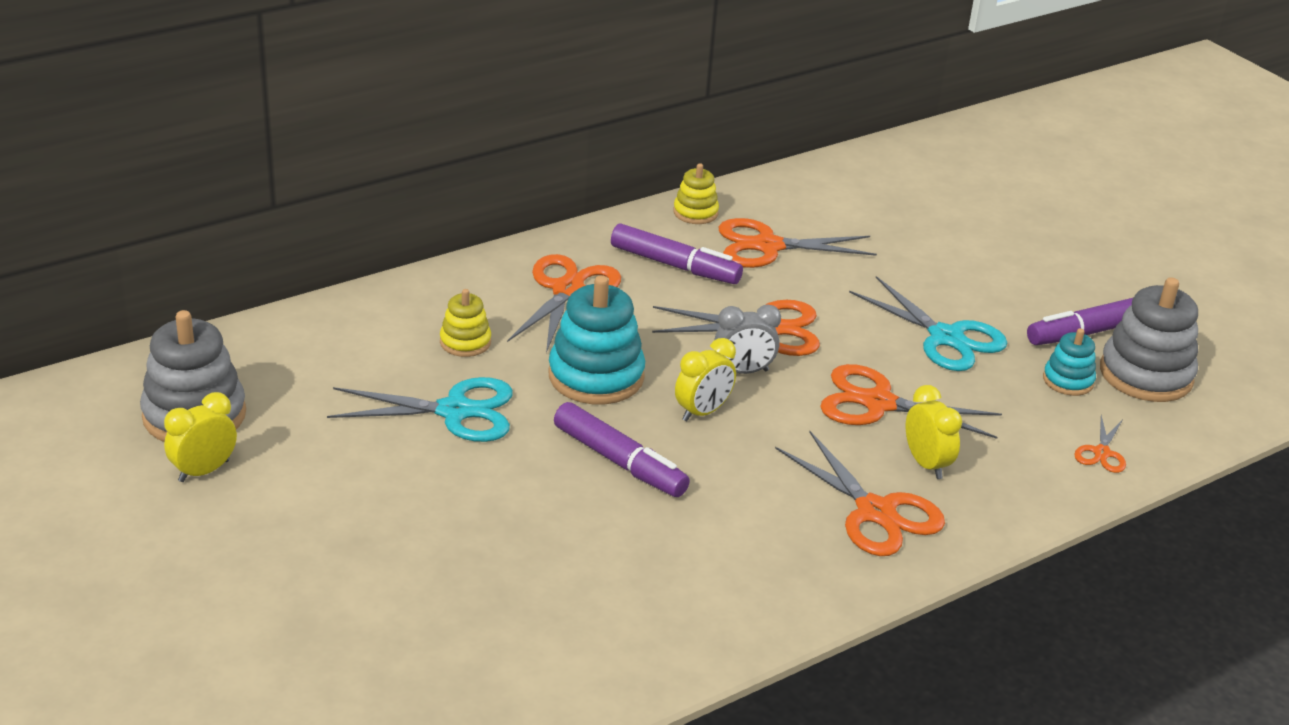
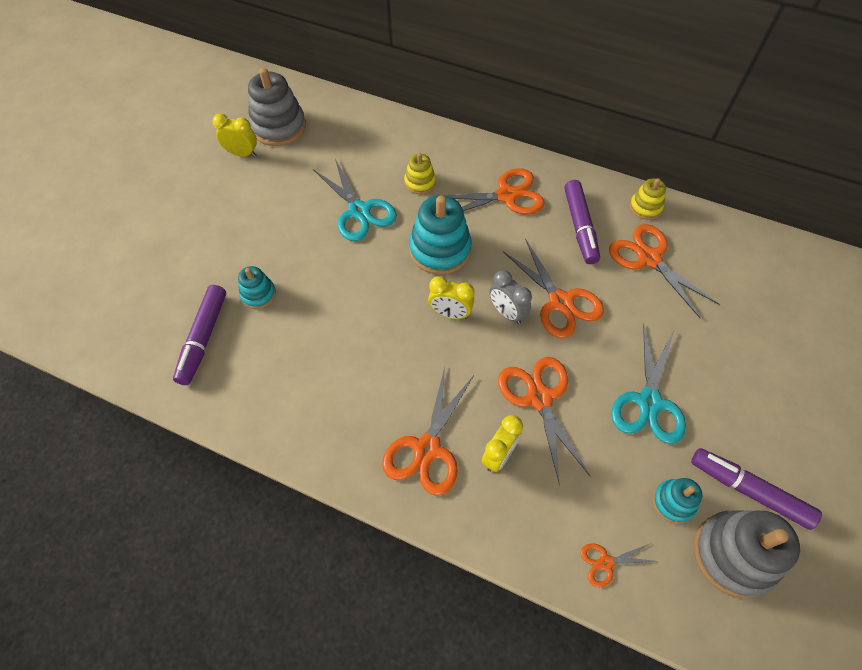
camera: 60 degrees right, 25 degrees up
purple marker [554,402,690,497] -> purple marker moved to [173,285,226,385]
none -> turquoise stacking toy [238,266,276,309]

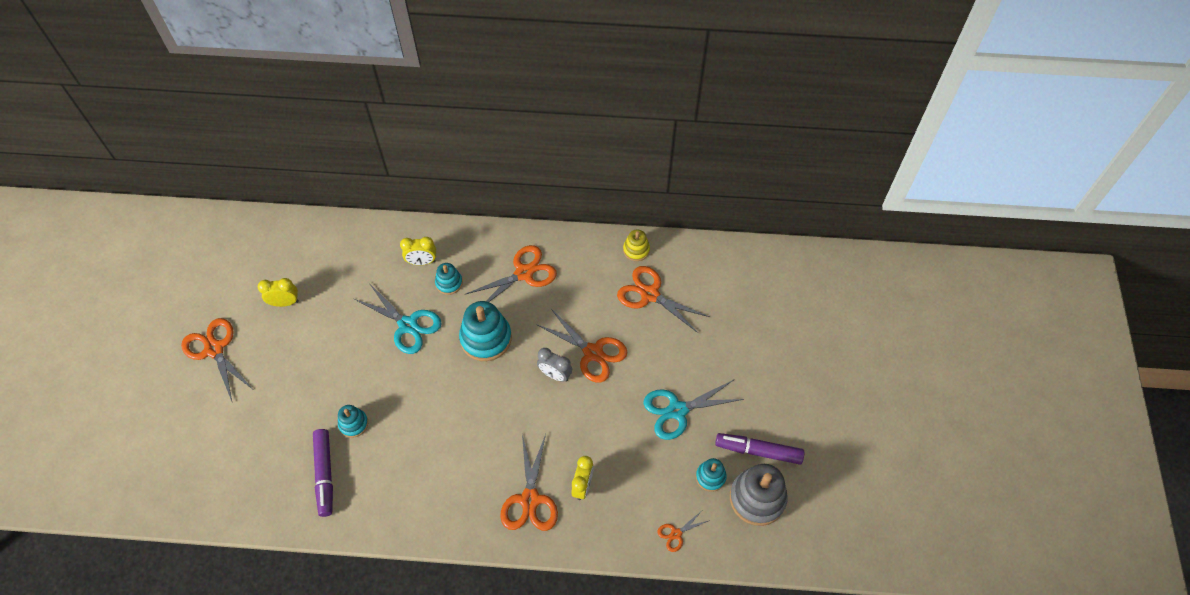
camera: 20 degrees left, 0 degrees up
grey stacking toy [248,68,306,146] -> none
yellow stacking toy [404,153,436,194] -> turquoise stacking toy [435,263,463,295]
yellow clock [428,276,474,319] -> yellow clock moved to [400,237,436,265]
orange scissors [498,357,591,486] -> orange scissors moved to [181,318,252,401]
purple marker [564,180,600,264] -> none
turquoise scissors [611,324,686,444] -> turquoise scissors turned 75 degrees clockwise [643,380,744,440]

